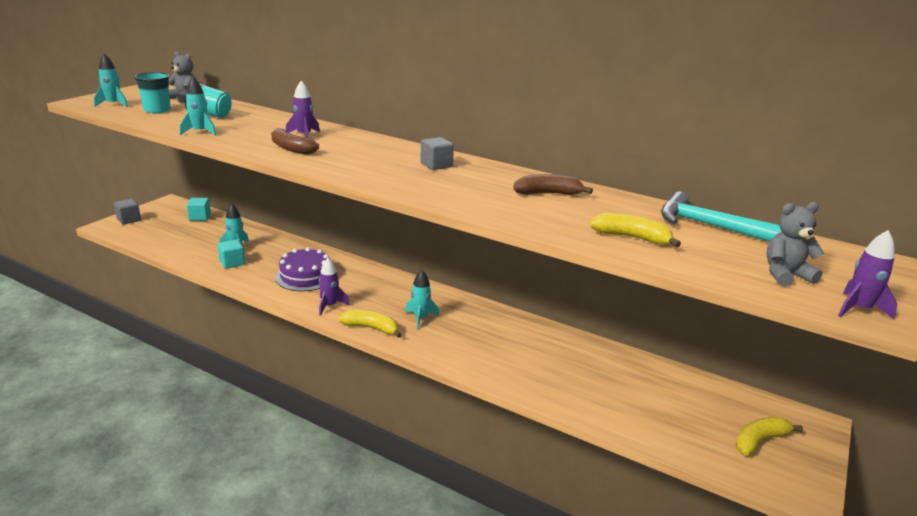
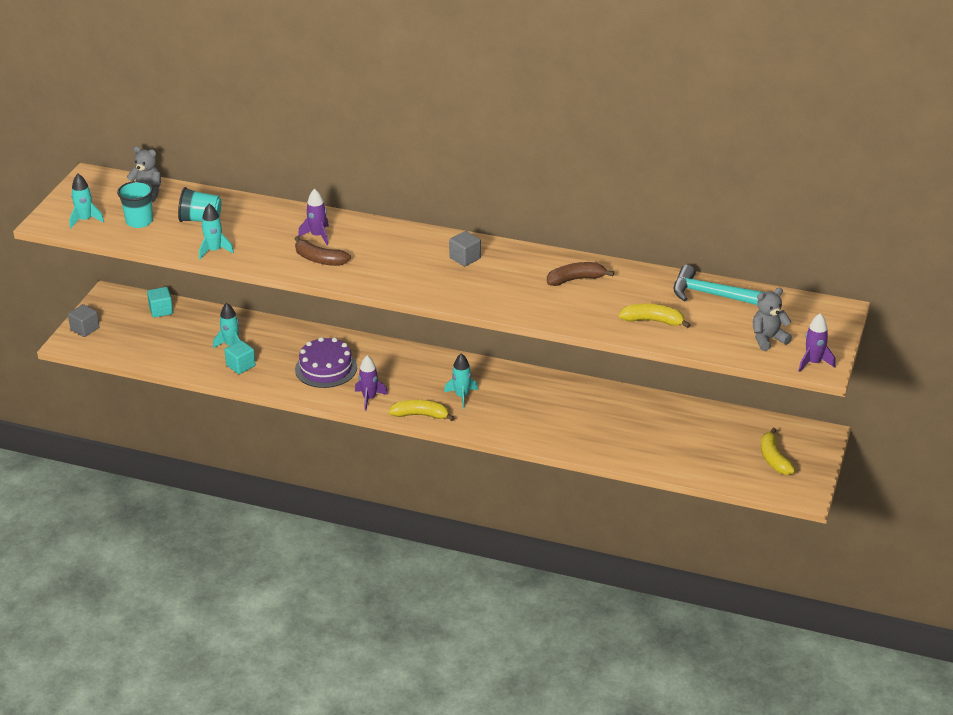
camera: 10 degrees left, 10 degrees up
yellow banana [735,417,803,456] -> yellow banana turned 60 degrees counterclockwise [761,428,796,475]

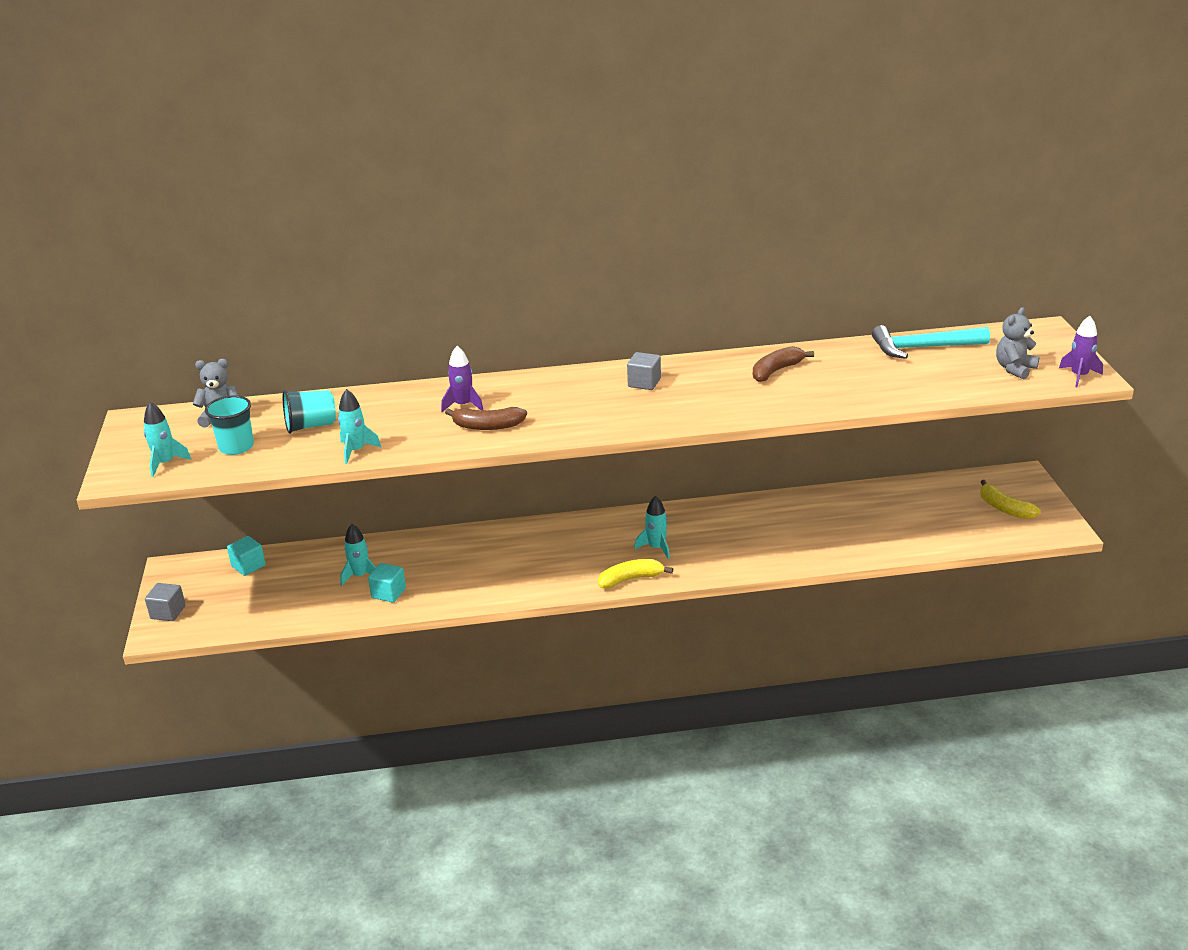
camera: 25 degrees left, 5 degrees down
purple cake [295,337,357,388] -> none
purple rocket [355,355,388,411] -> none
yellow banana [619,304,690,328] -> none

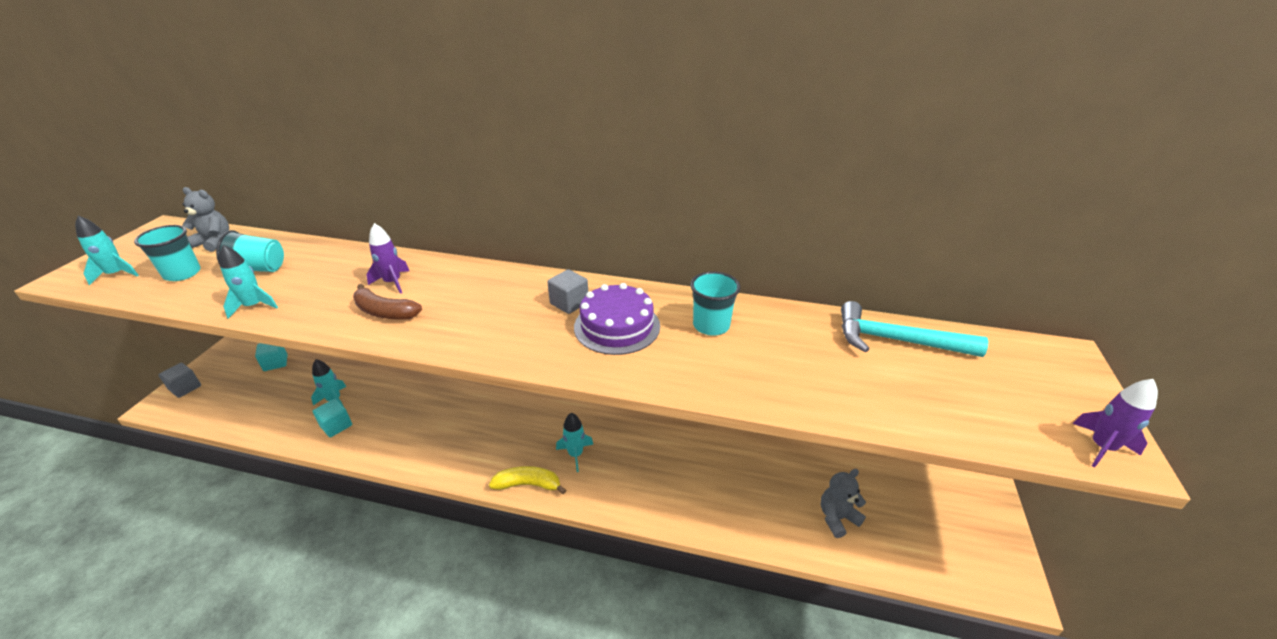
camera: 20 degrees right, 5 degrees up
brown banana [753,346,814,382] -> turquoise cup [690,271,740,336]
yellow banana [980,480,1041,519] -> none
grey teddy bear [996,307,1040,380] -> grey teddy bear moved to [820,469,866,538]
none -> purple cake [574,283,660,355]

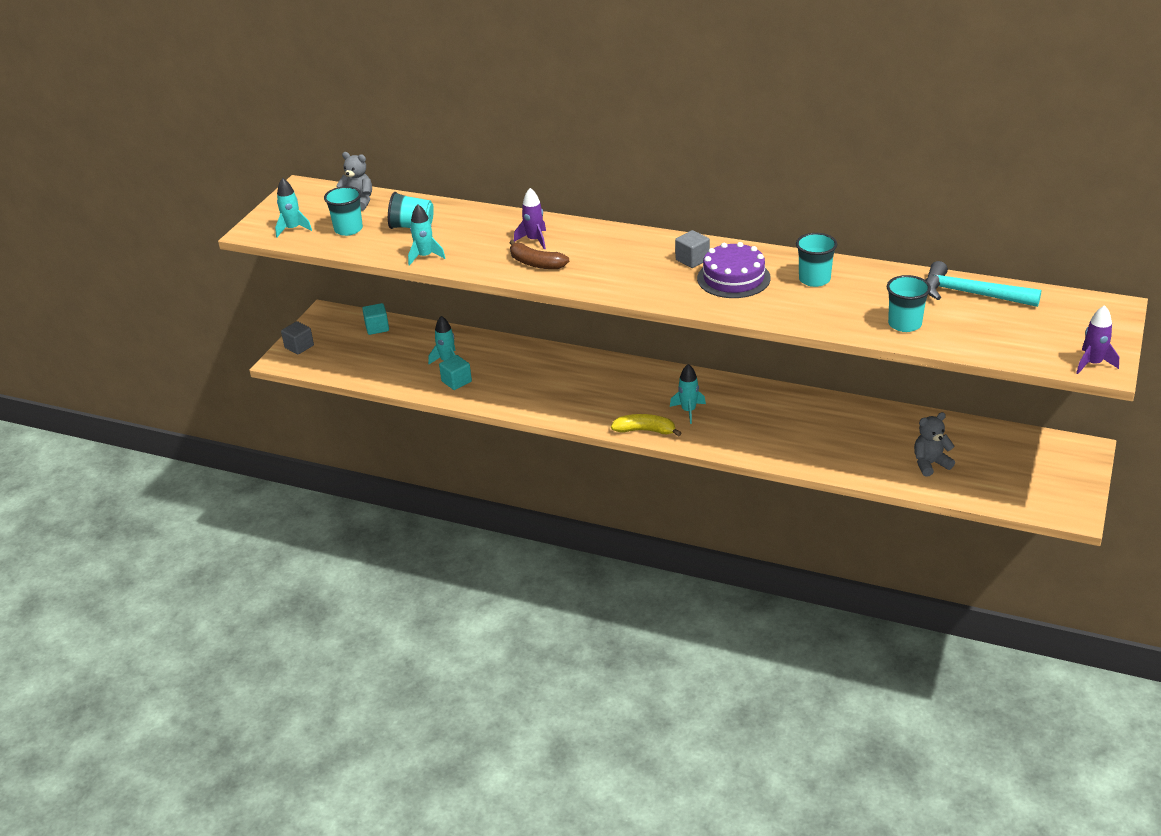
camera: 10 degrees right, 0 degrees up
none -> turquoise cup [887,275,931,332]

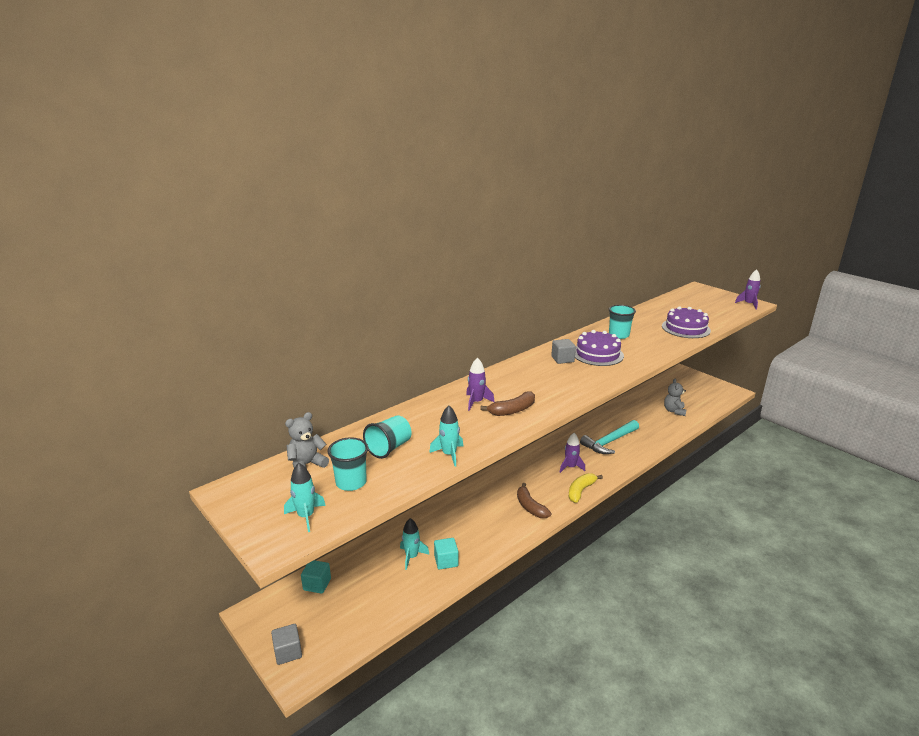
camera: 65 degrees left, 10 degrees down
turquoise rocket [670,364,706,424] -> purple rocket [560,433,585,473]
turquoise cup [887,275,931,332] -> purple cake [662,306,711,338]
turquoise hammer [926,261,1042,307] -> turquoise hammer moved to [580,420,639,454]
none -> brown banana [517,483,551,518]

